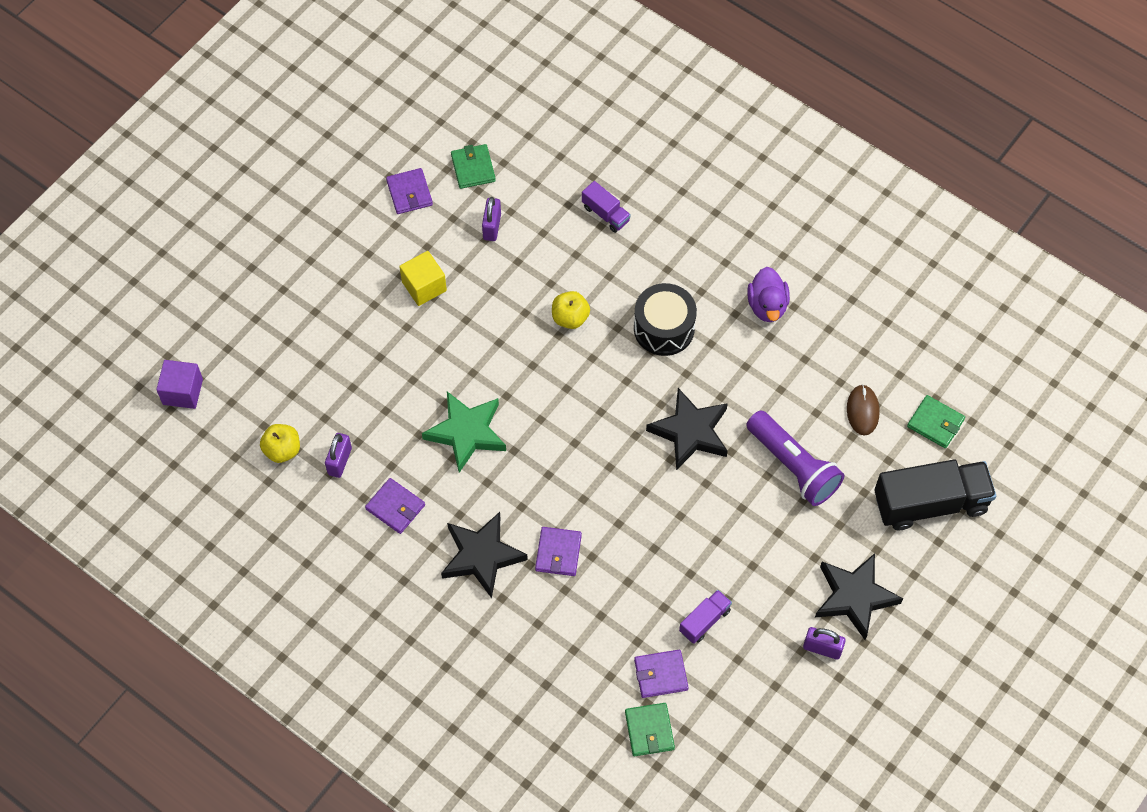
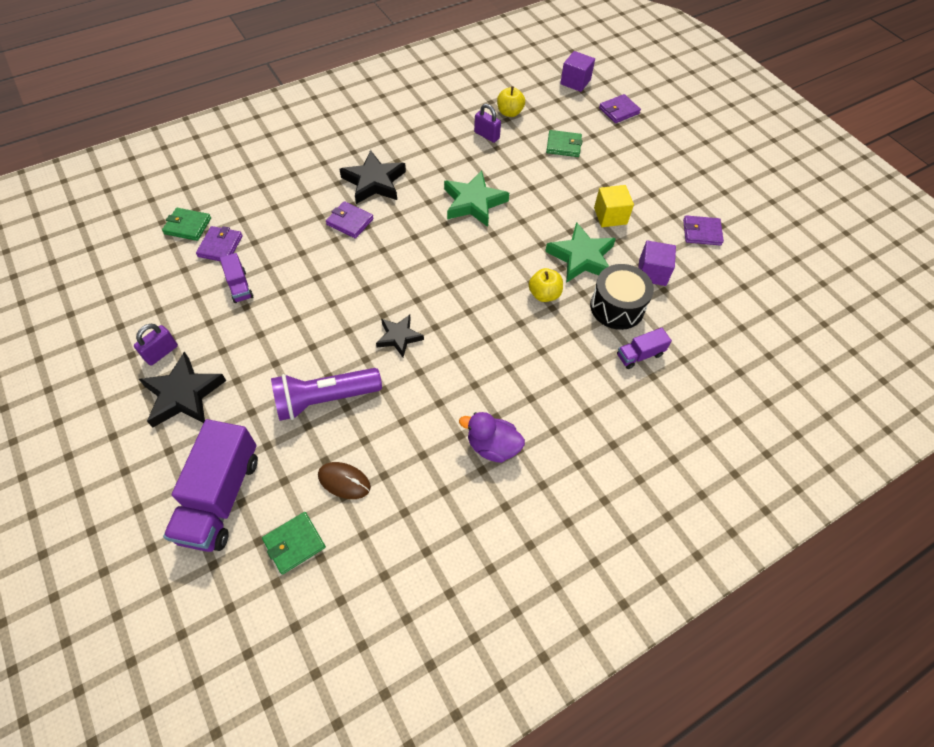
camera: 110 degrees right, 5 degrees down
purple wallet [365,478,425,534] -> purple wallet moved to [599,94,641,123]
green wallet [451,144,496,189] -> green wallet moved to [546,130,582,157]
purple padlock [482,197,501,241] -> purple cube [638,240,676,286]
black drum [634,283,697,356] -> black drum moved to [590,264,654,330]
black star [646,388,728,470] -> black star [376,315,424,357], size x0.62
black truck [874,459,996,531] -> purple truck [163,419,258,552]
none -> green star [545,222,616,283]

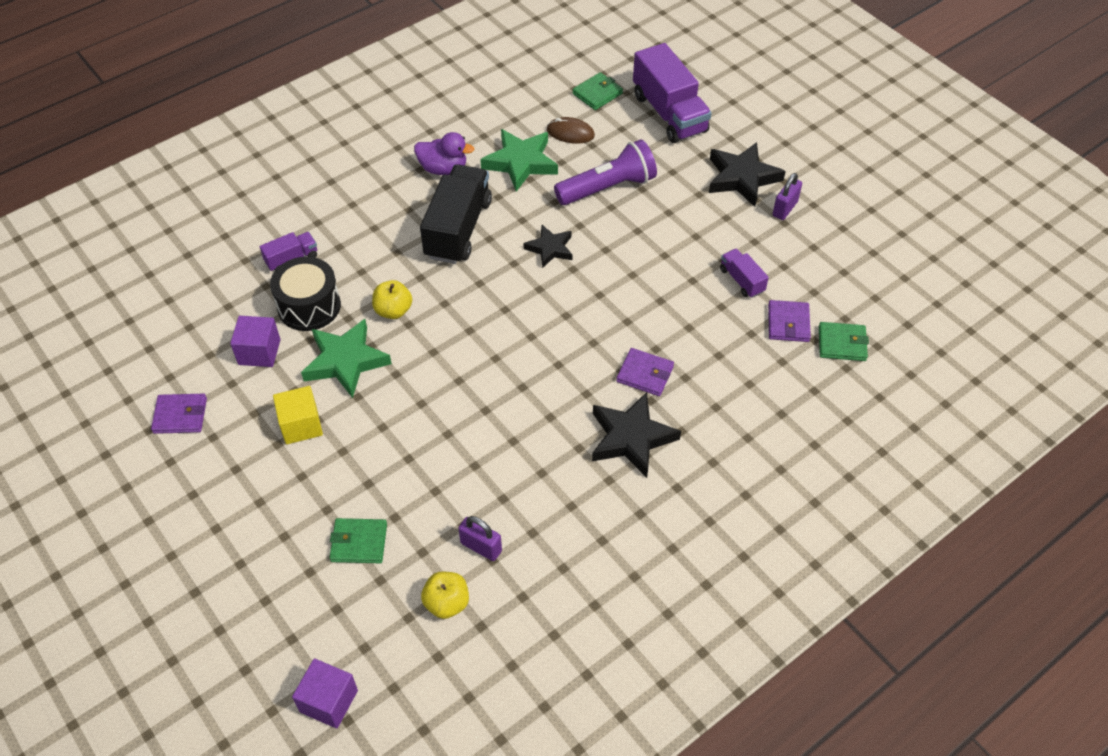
camera: 175 degrees right, 5 degrees down
purple truck [163,419,258,552] -> purple truck turned 150 degrees clockwise [633,43,712,143]
green star [444,171,509,227] -> green star moved to [480,129,558,191]
purple wallet [599,94,641,123] -> none
none -> black truck [420,164,492,264]

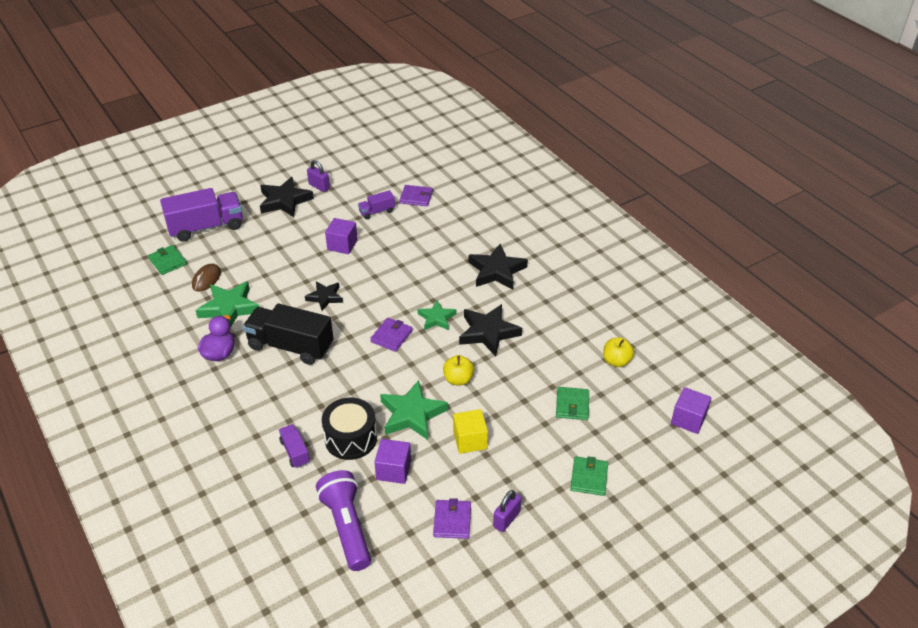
camera: 85 degrees left, 10 degrees down
yellow apple [372,280,412,319] -> yellow apple moved to [443,355,474,385]
purple padlock [458,516,502,561] -> purple padlock moved to [493,490,521,532]
purple flashlight [554,139,657,205] -> purple flashlight moved to [316,470,371,571]
purple wallet [616,348,674,396] -> purple wallet moved to [370,318,413,352]
green wallet [819,322,869,361] -> green wallet moved to [570,456,608,496]
none -> purple cube [325,218,358,254]
none -> green star [418,300,456,330]
none -> black star [459,304,522,356]

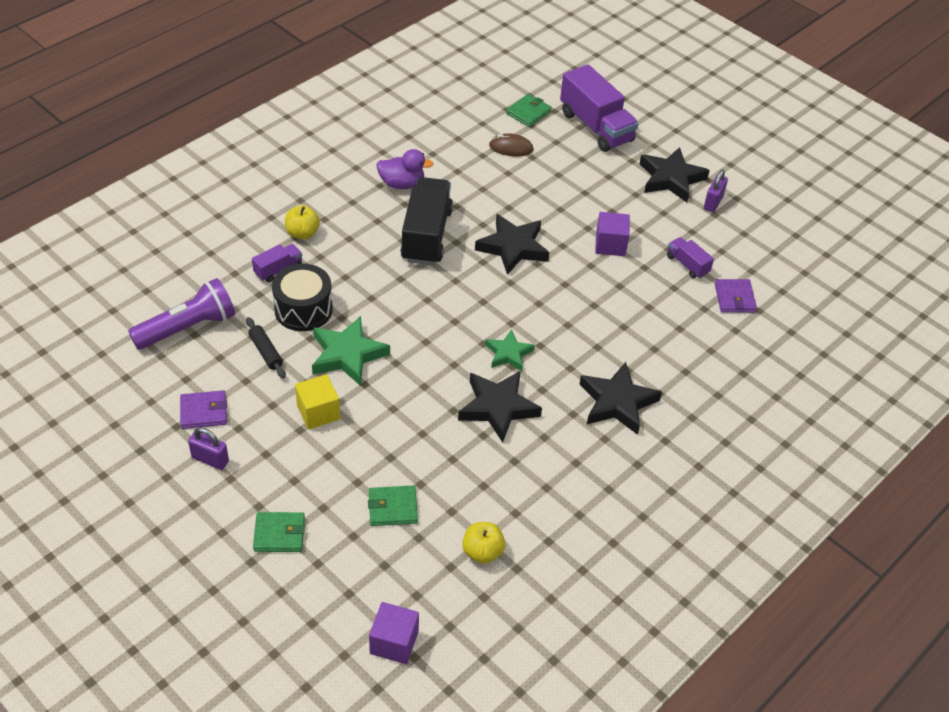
camera: 75 degrees right, 5 degrees up
green star [195,281,259,328] -> none
black star [305,282,343,311] -> black star [475,214,549,275], size x1.61
purple wallet [370,318,413,352] -> none
purple cube [374,439,411,484] -> black rolling pin [246,317,286,378]
yellow apple [443,355,474,385] -> yellow apple moved to [285,205,320,239]

